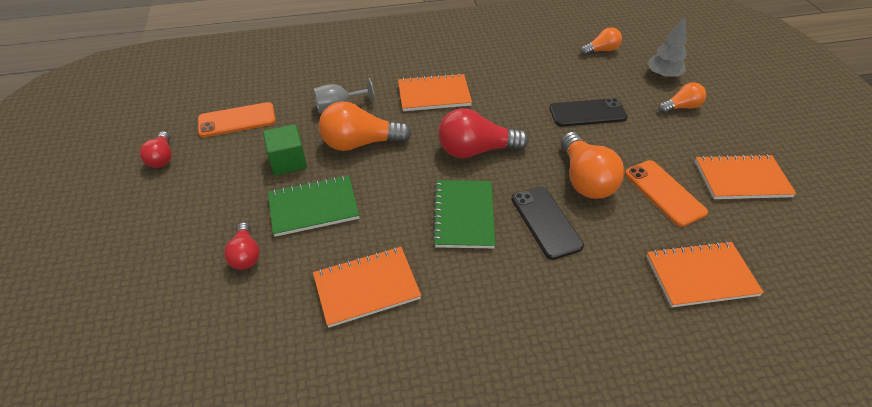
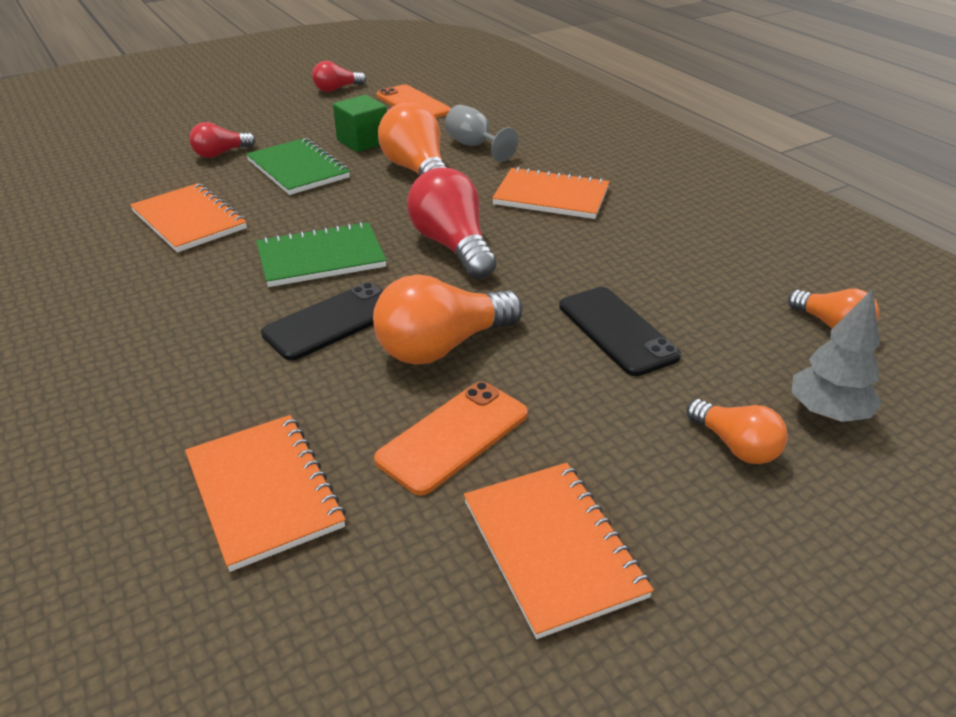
camera: 70 degrees right, 10 degrees down
orange notebook [398,73,472,111] -> orange notebook turned 45 degrees counterclockwise [492,167,609,219]

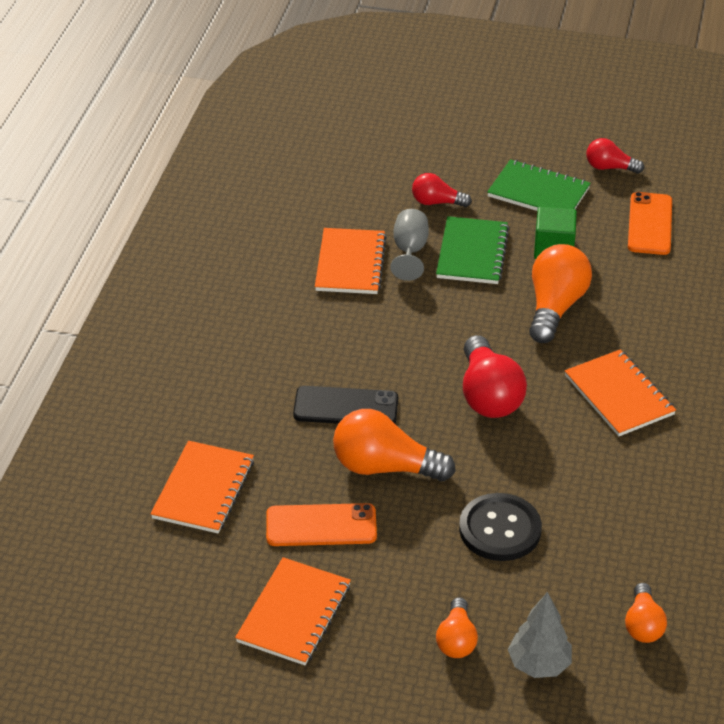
camera: 45 degrees right, 5 degrees up
green notebook [256,221,387,287] -> green notebook moved to [487,159,591,211]
red light bulb [407,168,497,279] -> red light bulb turned 150 degrees clockwise [463,335,527,418]
grey goblet [445,105,518,162] -> grey goblet moved to [391,209,429,281]
black phone [559,287,681,376] -> black button [459,493,542,561]

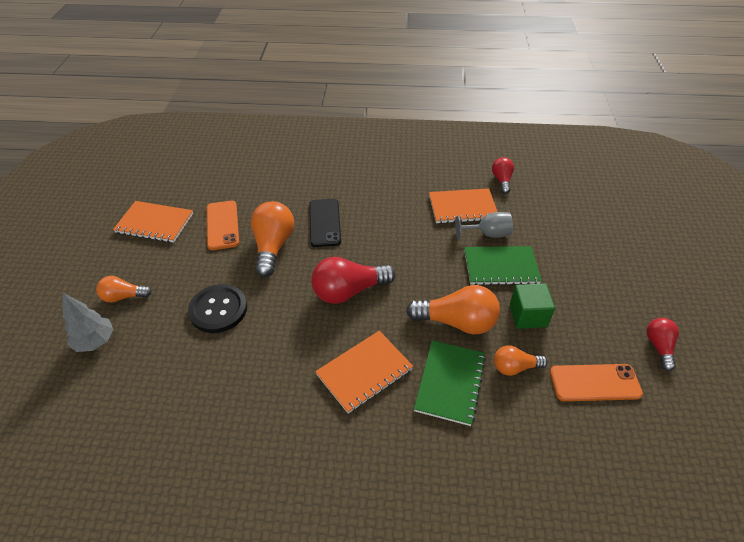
camera: 80 degrees right, 5 degrees up
orange notebook [150,441,254,533] -> none
red light bulb [412,173,472,207] -> red light bulb moved to [492,157,514,194]
green notebook [487,159,591,211] -> green notebook moved to [414,340,486,426]
orange light bulb [625,583,667,643] -> orange light bulb moved to [494,346,548,376]

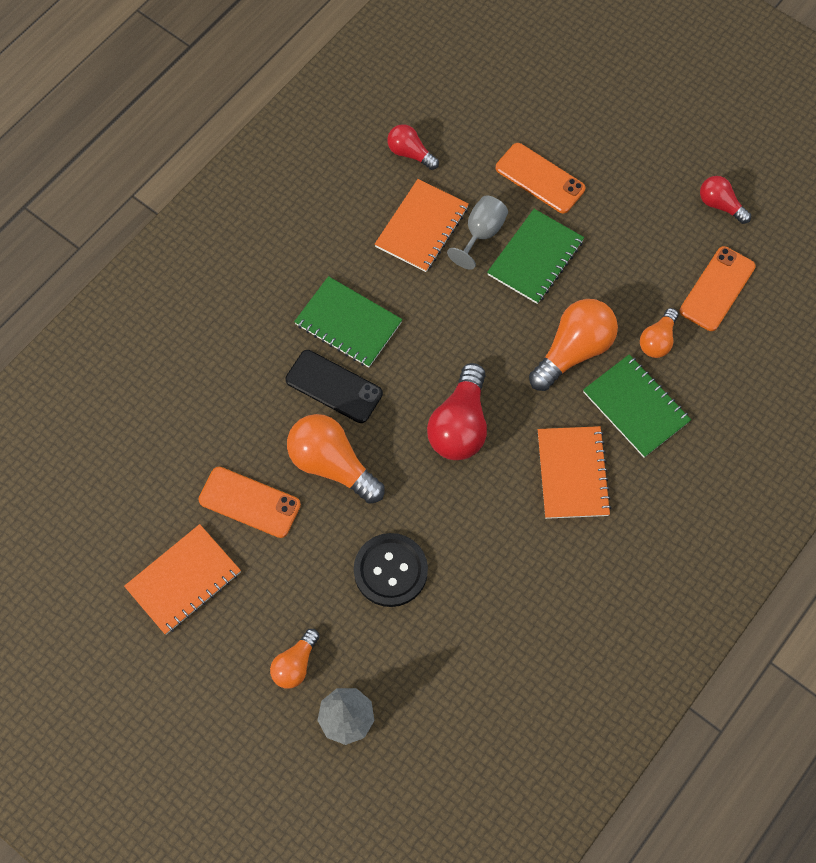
camera: 55 degrees left, 20 degrees up
green cube [510,283,555,329] -> none
none -> green notebook [294,276,403,368]
none -> orange phone [496,143,585,213]

